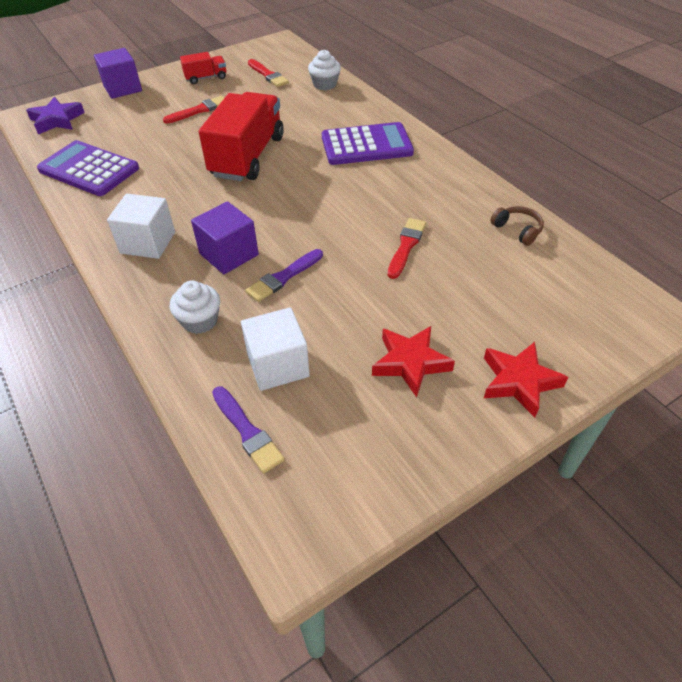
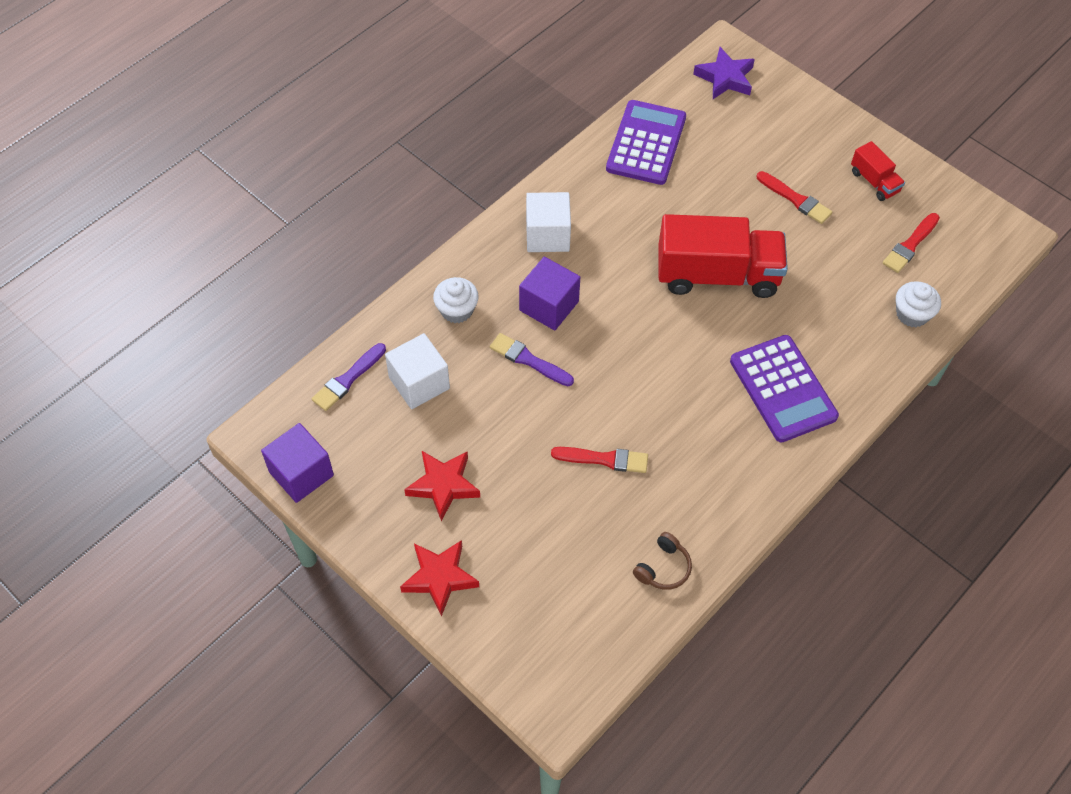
camera: 75 degrees right, 10 degrees up
purple cube [94,48,142,99] -> purple cube moved to [261,423,334,503]

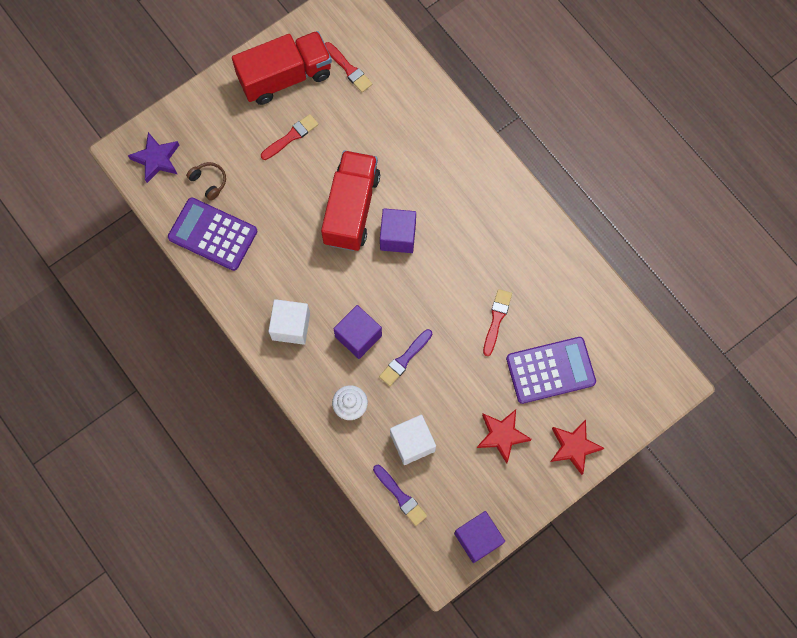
camera: 80 degrees left, 15 degrees up
brown headphones [633,532,692,590] -> brown headphones moved to [186,162,226,201]
purple calculator [730,335,839,442] -> purple calculator moved to [506,337,596,404]
red truck [851,141,905,201] -> red truck [232,31,332,105], size x2.13
white cupcake [896,281,941,327] -> none
none -> purple cube [380,208,416,253]

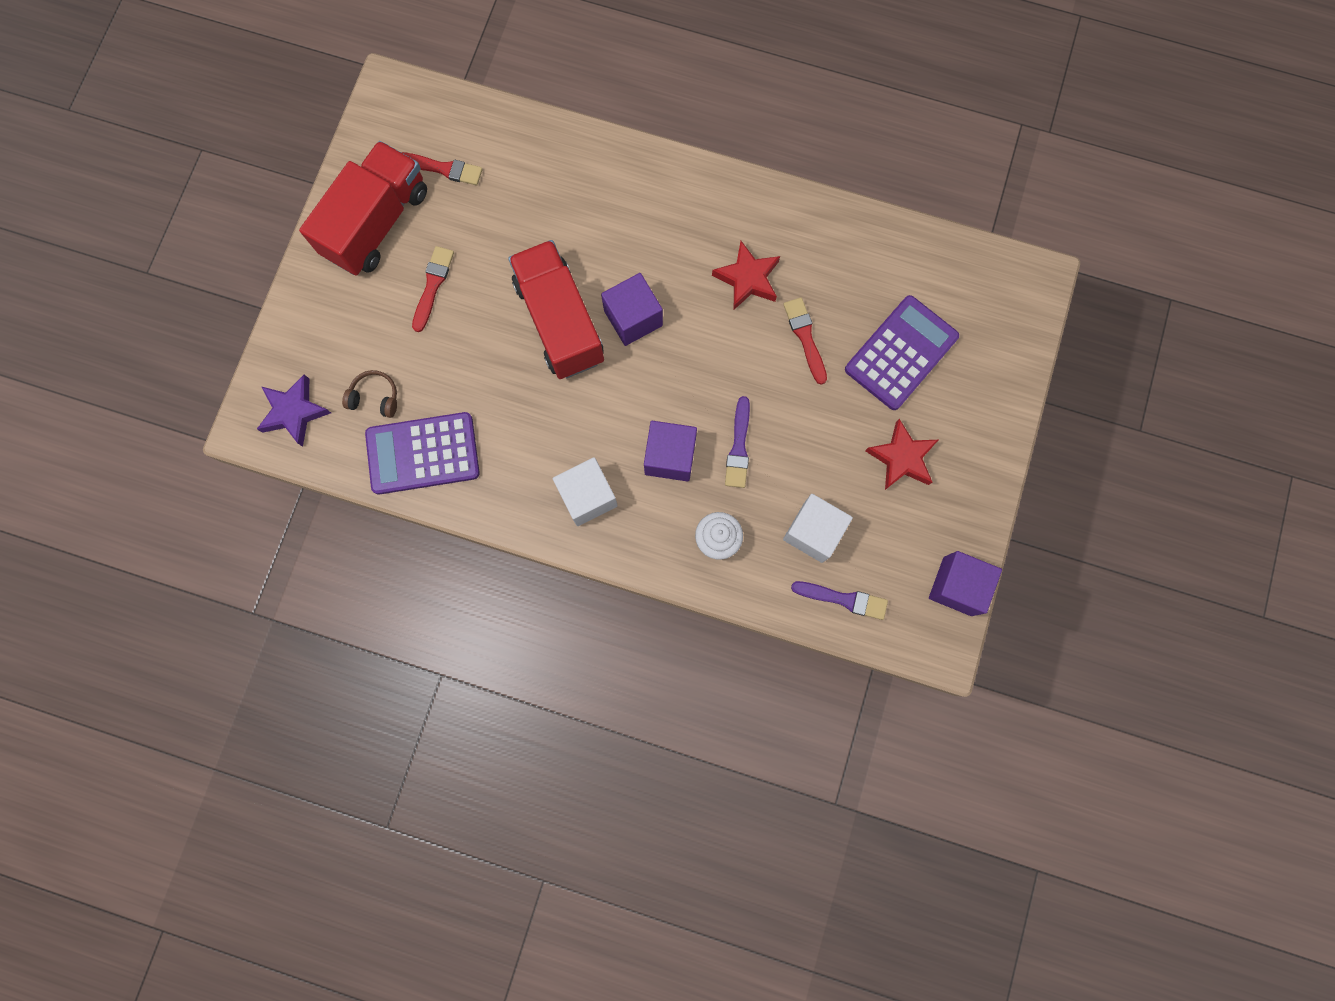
camera: 35 degrees left, 5 degrees up
red star [550,420,604,475] -> red star moved to [712,241,780,310]

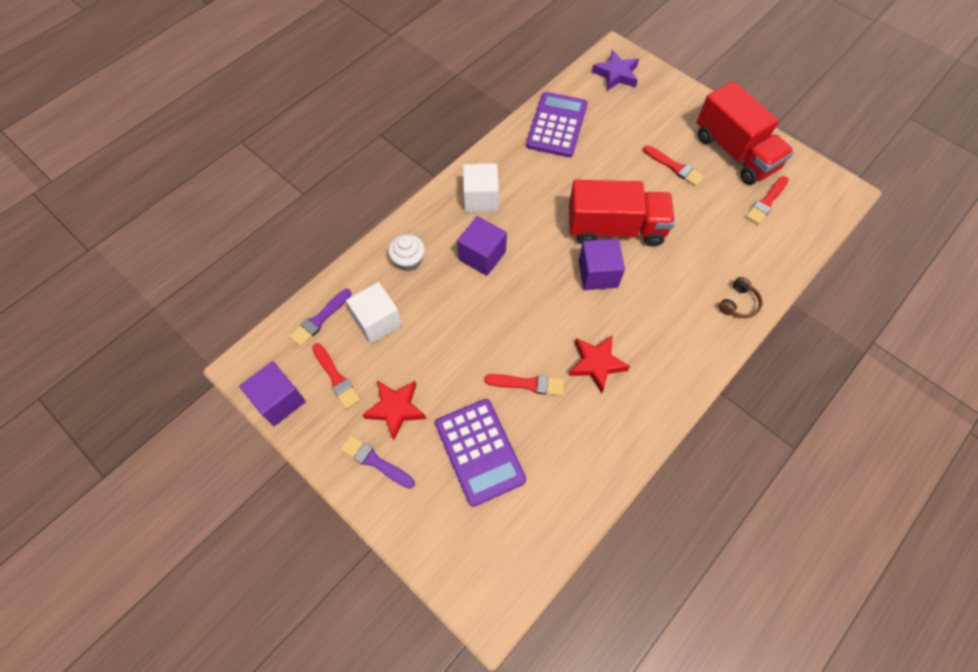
camera: 115 degrees right, 15 degrees down
brown headphones [342,370,397,418] -> brown headphones moved to [719,277,763,318]
purple brush [725,396,750,488] -> purple brush moved to [340,435,415,489]
none -> red brush [312,343,360,409]

